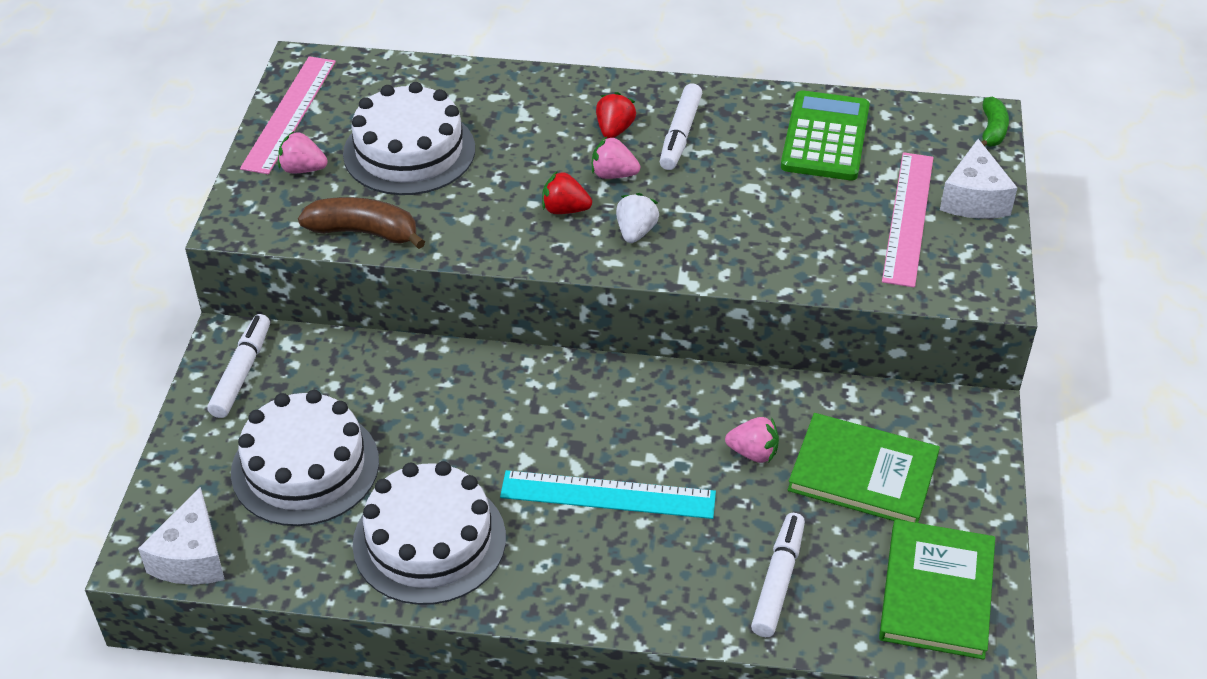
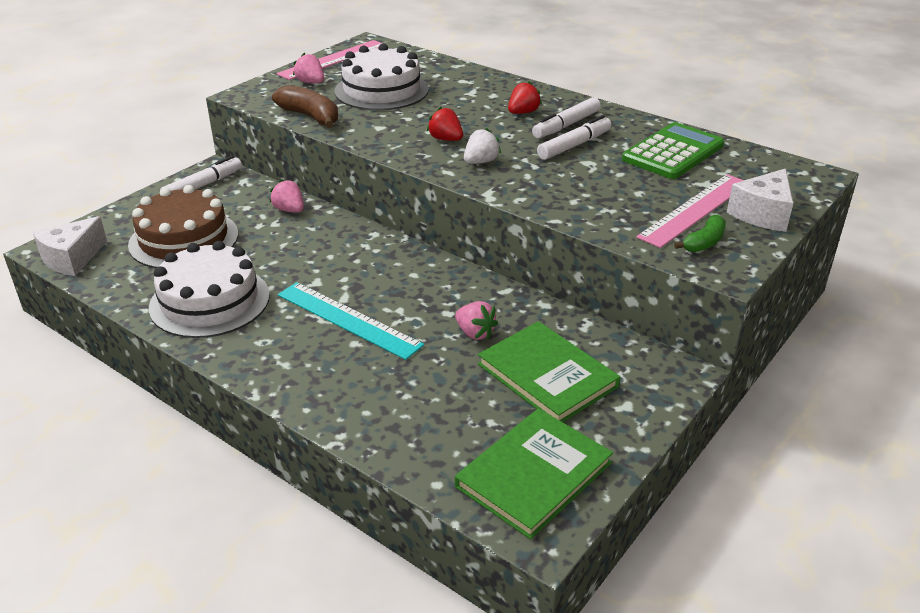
camera: 30 degrees right, 10 degrees down
white cake [231,390,379,526] -> brown cake [128,185,238,268]
pink strawberry [592,137,640,179] -> pink strawberry moved to [270,179,304,213]
white marker [751,513,805,637] -> white marker moved to [537,115,612,160]
green banana [981,97,1009,147] -> green banana moved to [674,214,726,252]

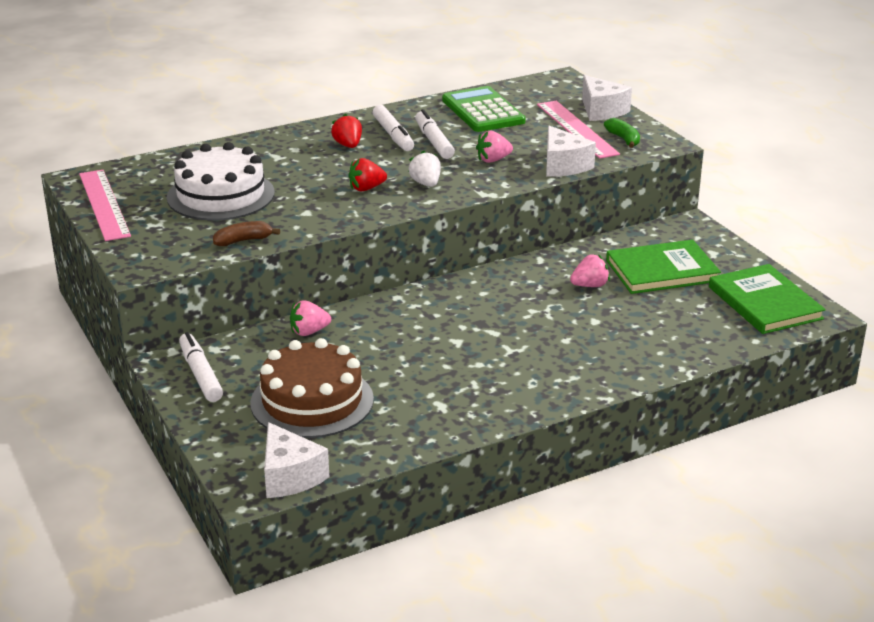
camera: 65 degrees left, 5 degrees down
white cake [149,241,270,338] -> none
brown banana [272,85,338,128] -> brown banana [213,221,280,246], size x0.63
turquoise ruler [278,282,424,360] -> none
pink strawberry [293,53,324,83] -> pink strawberry moved to [476,131,513,163]
none -> white cheese [546,126,596,177]

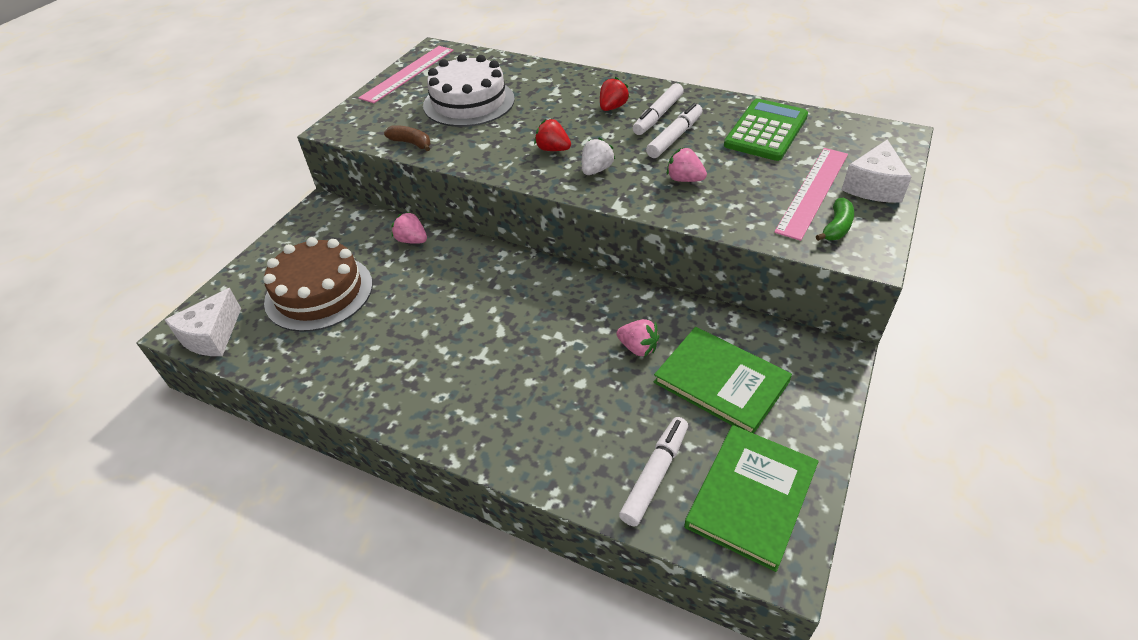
camera: 55 degrees right, 15 degrees up
white marker [179,332,223,402] -> white marker moved to [619,417,688,527]
white cheese [546,126,596,177] -> none

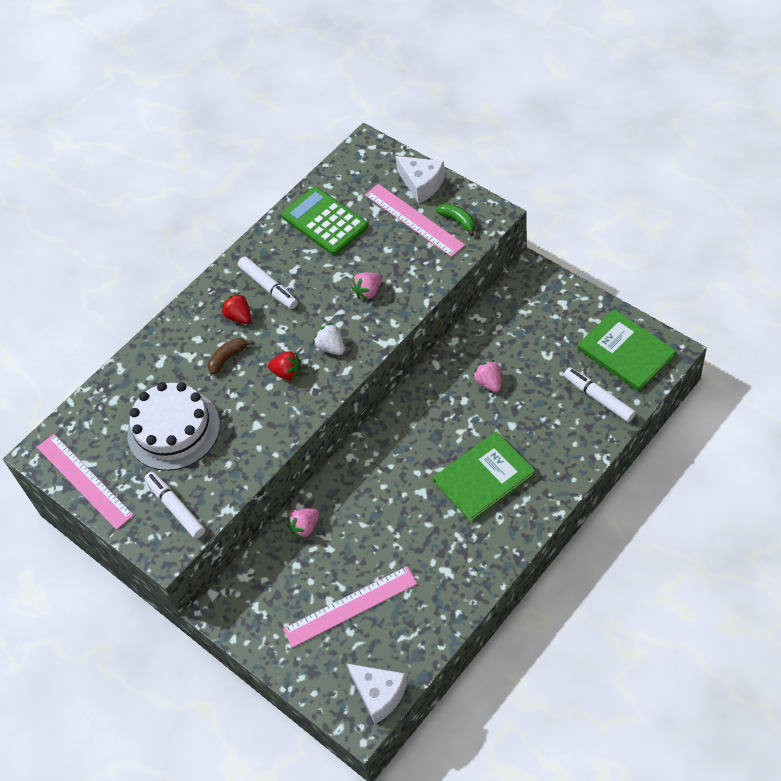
camera: 70 degrees left, 10 degrees up
brown cake [263,237,373,332] -> pink ruler [283,566,417,648]
brown banana [384,125,431,151] -> brown banana moved to [208,338,253,375]
red strawberry [534,119,571,151] -> red strawberry turned 120 degrees counterclockwise [268,351,301,380]
pink strawberry [616,319,660,357] -> pink strawberry turned 75 degrees counterclockwise [473,360,501,393]
white marker [646,103,702,158] -> white marker moved to [145,471,205,539]
green book [654,327,792,433] -> green book moved to [433,432,535,523]

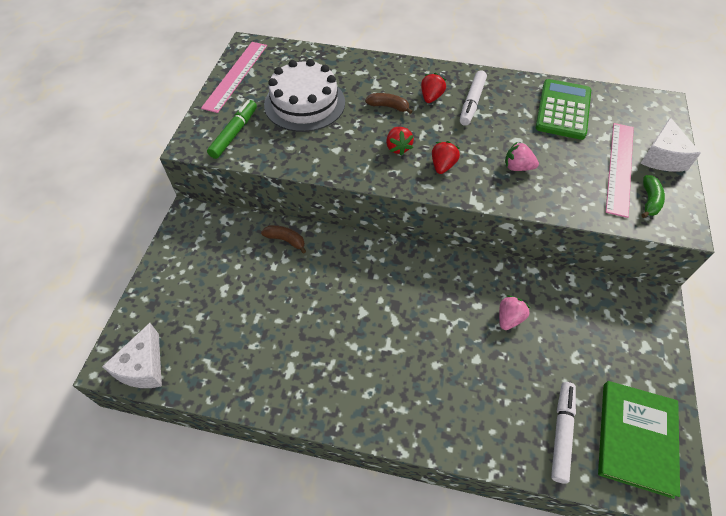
camera: 55 degrees right, 0 degrees up
white marker [145,471,205,539] -> green marker [207,100,257,159]
pink ruler [283,566,417,648] -> none
pink strawberry [287,509,319,539] -> brown banana [261,225,306,254]
white strawberry [314,323,344,355] -> red strawberry [432,141,460,174]
green book [433,432,535,523] -> none

